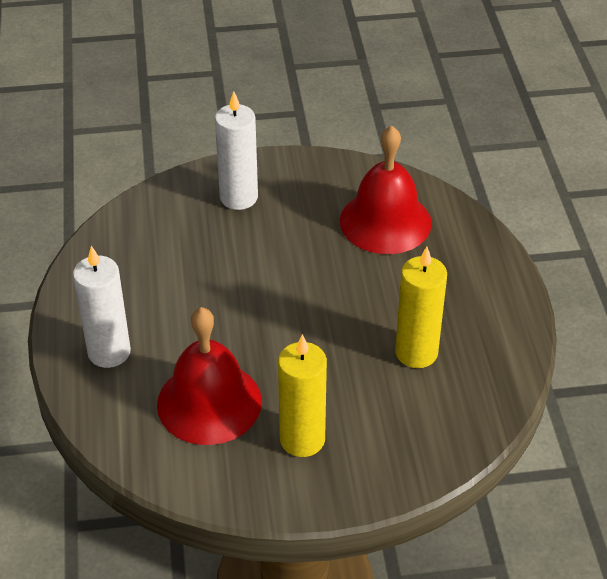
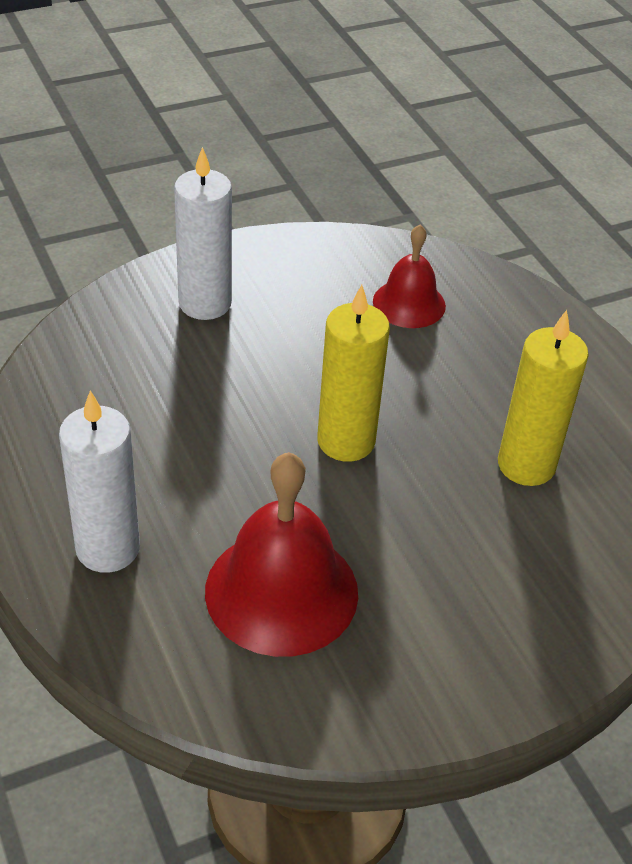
camera: 20 degrees left, 0 degrees up
yellow candle [278,334,327,457] -> yellow candle moved to [317,285,390,462]
red bell [340,125,432,254] -> red bell [373,225,446,328], size x0.60

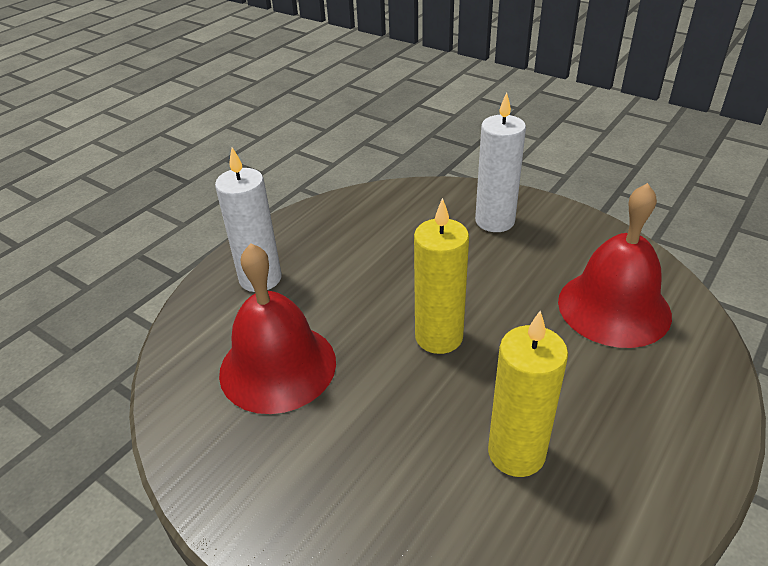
camera: 65 degrees right, 5 degrees down
red bell [373,225,446,328] -> red bell [558,183,672,348], size x1.68

